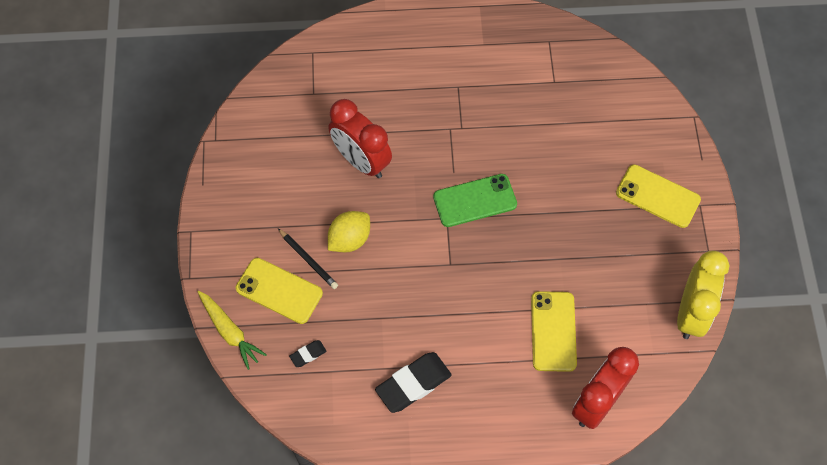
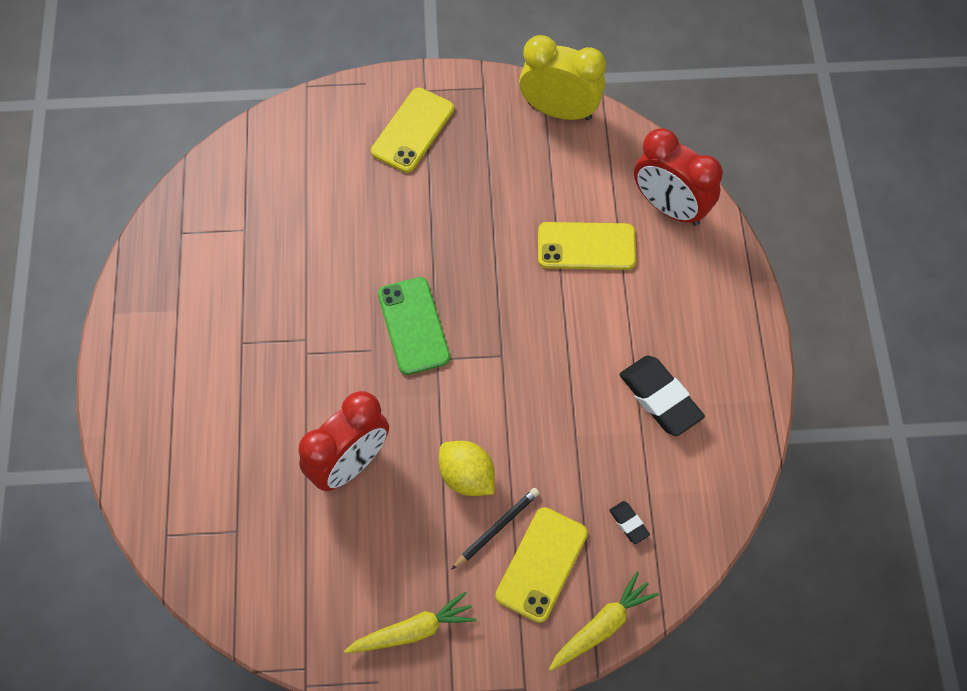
camera: 90 degrees left, 0 degrees up
none -> yellow carrot [344,592,476,654]

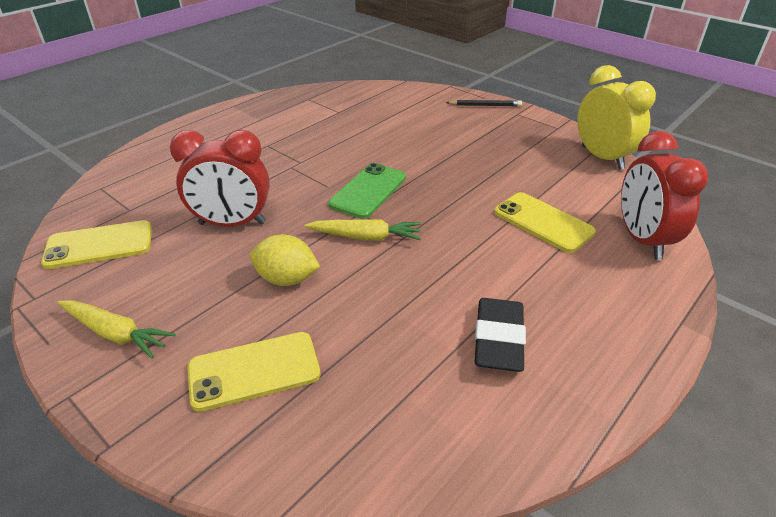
camera: 45 degrees right, 25 degrees down
yellow phone [371,88,454,173] -> yellow phone moved to [41,220,152,269]
yellow lemon [439,441,495,496] -> yellow lemon turned 75 degrees counterclockwise [250,234,320,286]
black pencil [451,488,539,570] -> black pencil moved to [446,100,522,106]
yellow carrot [549,572,659,671] -> yellow carrot moved to [305,219,421,241]
black eraser [609,501,650,544] -> none

